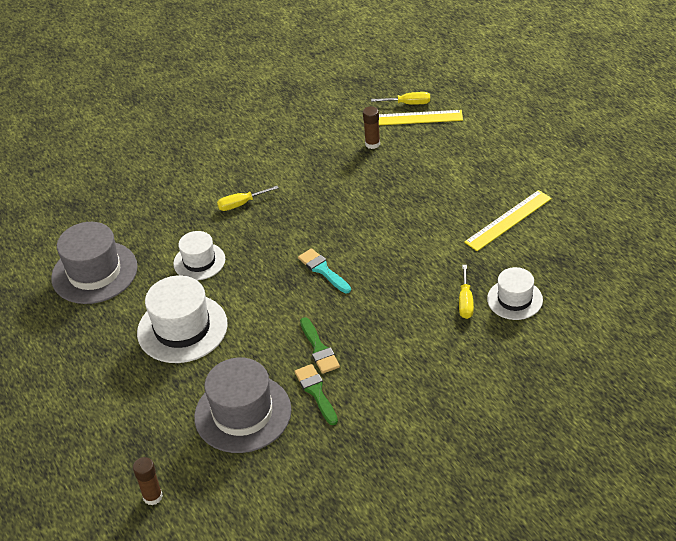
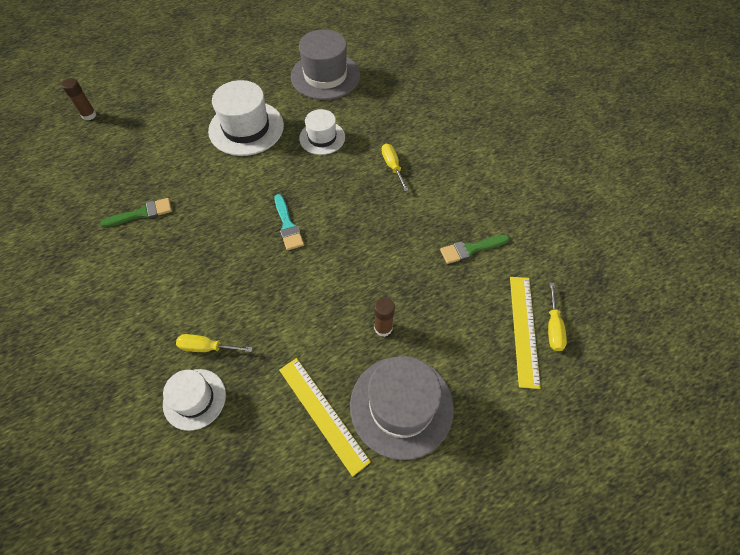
camera: 90 degrees right, 15 degrees up
grey hat [194,357,291,453] -> grey hat moved to [350,356,454,460]
turquoise brush [298,248,351,293] -> turquoise brush turned 105 degrees clockwise [274,194,304,250]
green brush [300,317,340,374] -> green brush moved to [440,235,509,264]
brown glue stick [363,106,380,149] -> brown glue stick moved to [374,297,395,337]

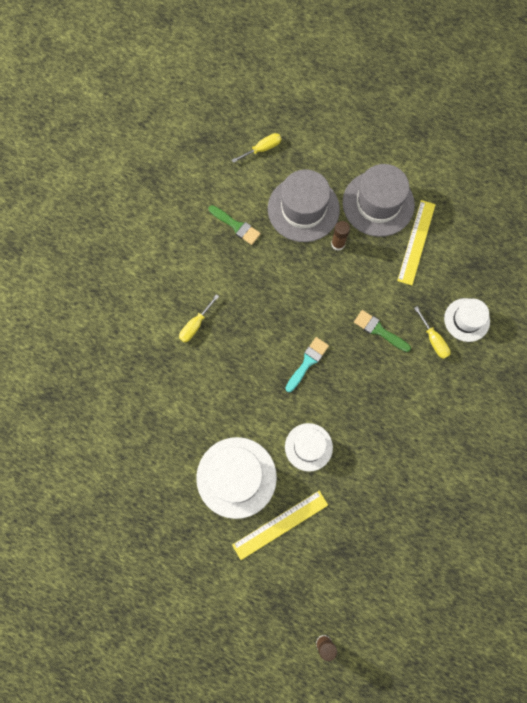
camera: 125 degrees left, 15 degrees up
green brush [100,198,172,227] -> green brush moved to [354,310,411,352]
grey hat [291,29,360,100] -> grey hat moved to [268,169,340,242]
white hat [299,109,345,155] -> white hat moved to [285,423,333,472]
yellow ruler [510,277,541,389] -> yellow ruler moved to [232,491,328,560]

